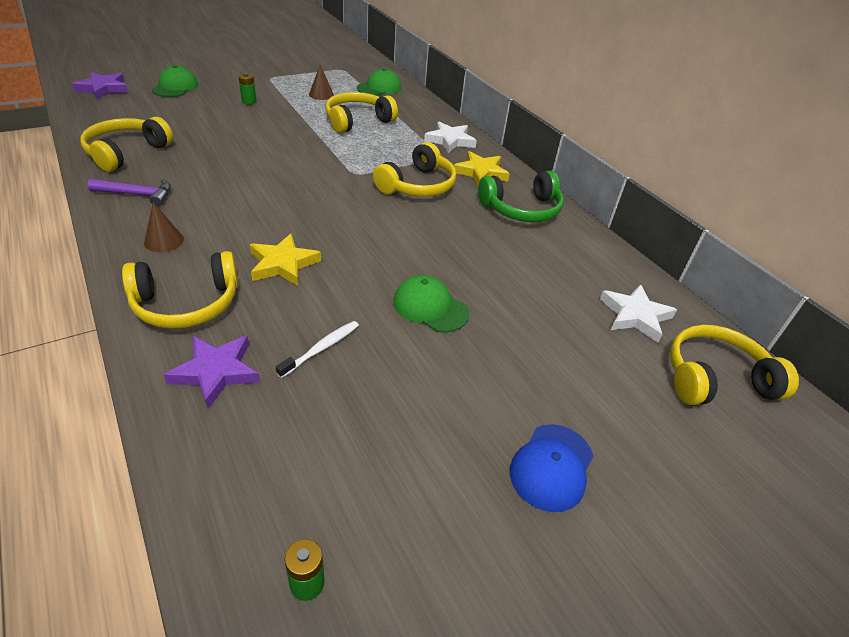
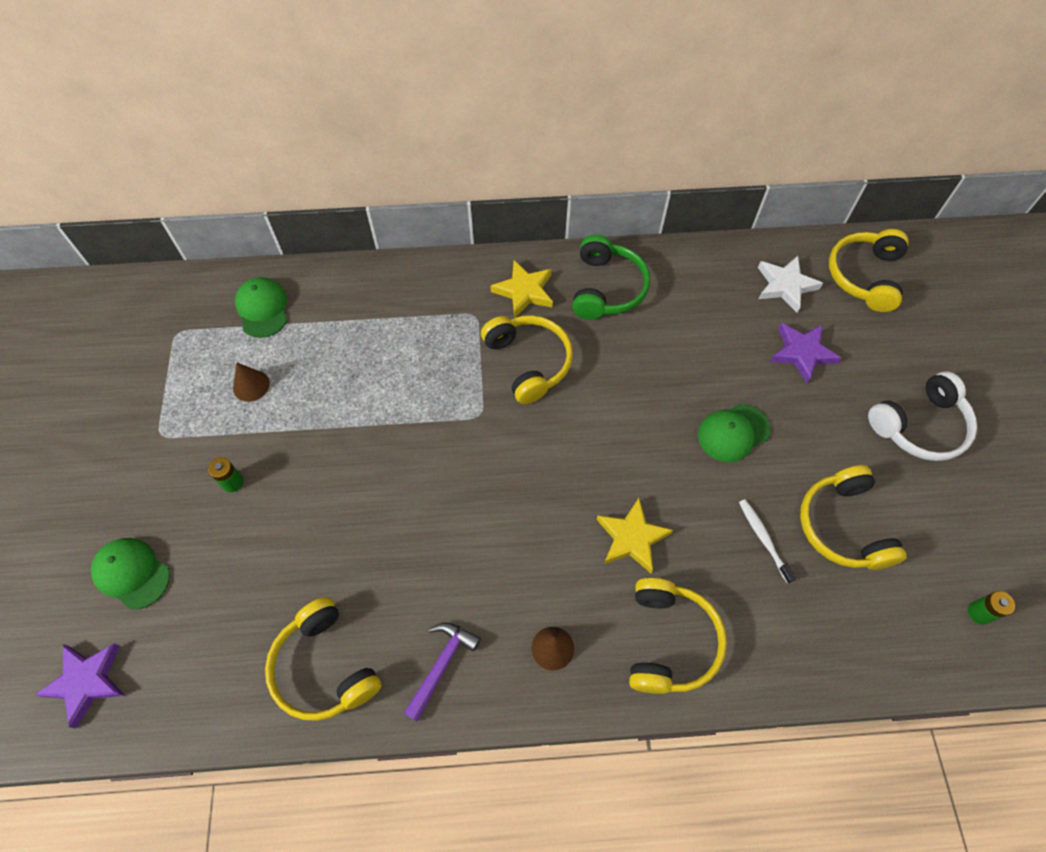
camera: 60 degrees left, 20 degrees up
purple star [164,336,260,409] -> purple star moved to [770,323,841,383]
yellow headphones [325,92,398,133] -> yellow headphones moved to [800,465,907,570]
white star [424,122,477,153] -> none
blue cap [510,424,593,512] -> white headphones [868,371,977,461]

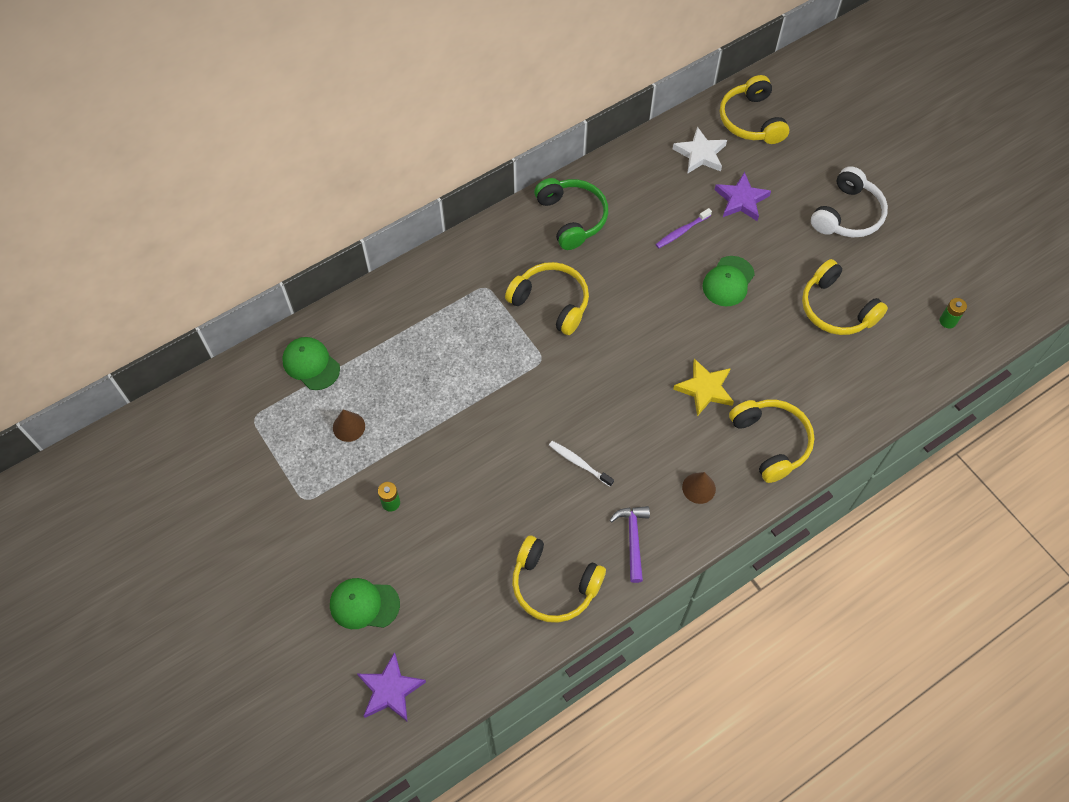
camera: 30 degrees left, 0 degrees up
yellow star [490,260,553,318] -> none
white toothbrush [739,499,796,583] -> white toothbrush moved to [549,441,614,487]
none -> purple toothbrush [655,208,712,248]

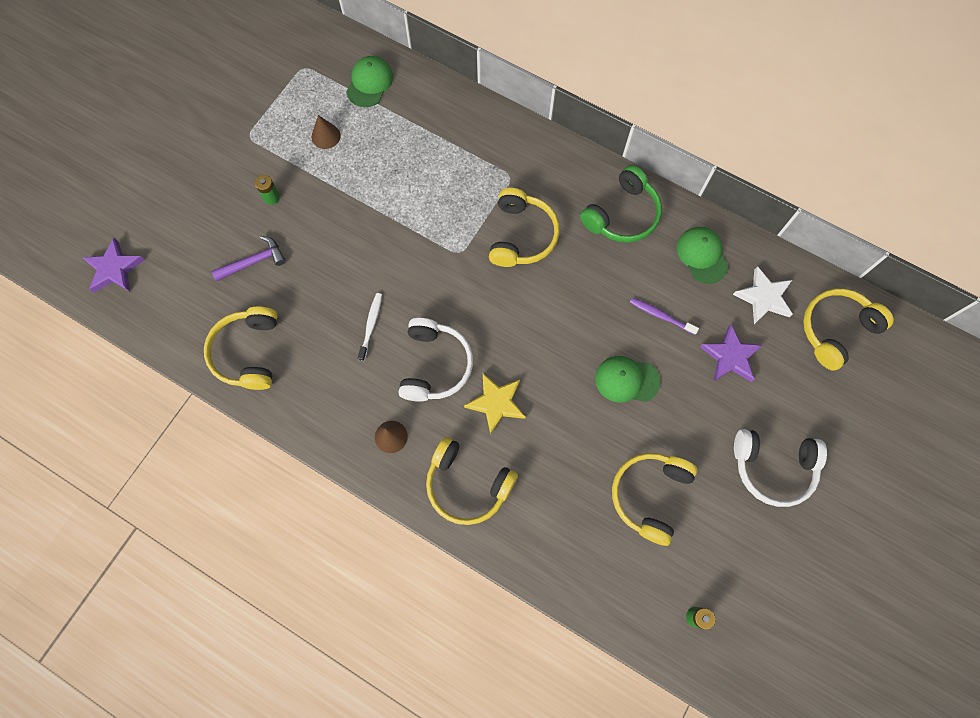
camera: 65 degrees right, 10 degrees up
green cap [330,578,400,629] -> green cap moved to [677,227,729,284]
purple hammer [610,506,650,583] -> purple hammer moved to [211,236,286,281]
yellow headphones [729,400,814,483] -> yellow headphones turned 75 degrees clockwise [426,437,518,525]
none -> white headphones [399,318,473,402]

